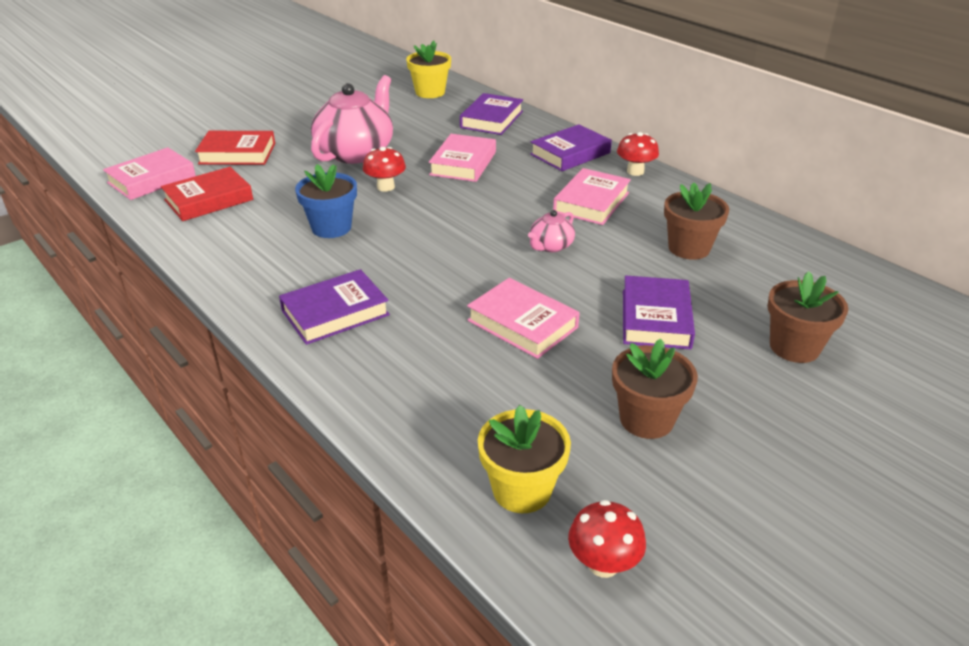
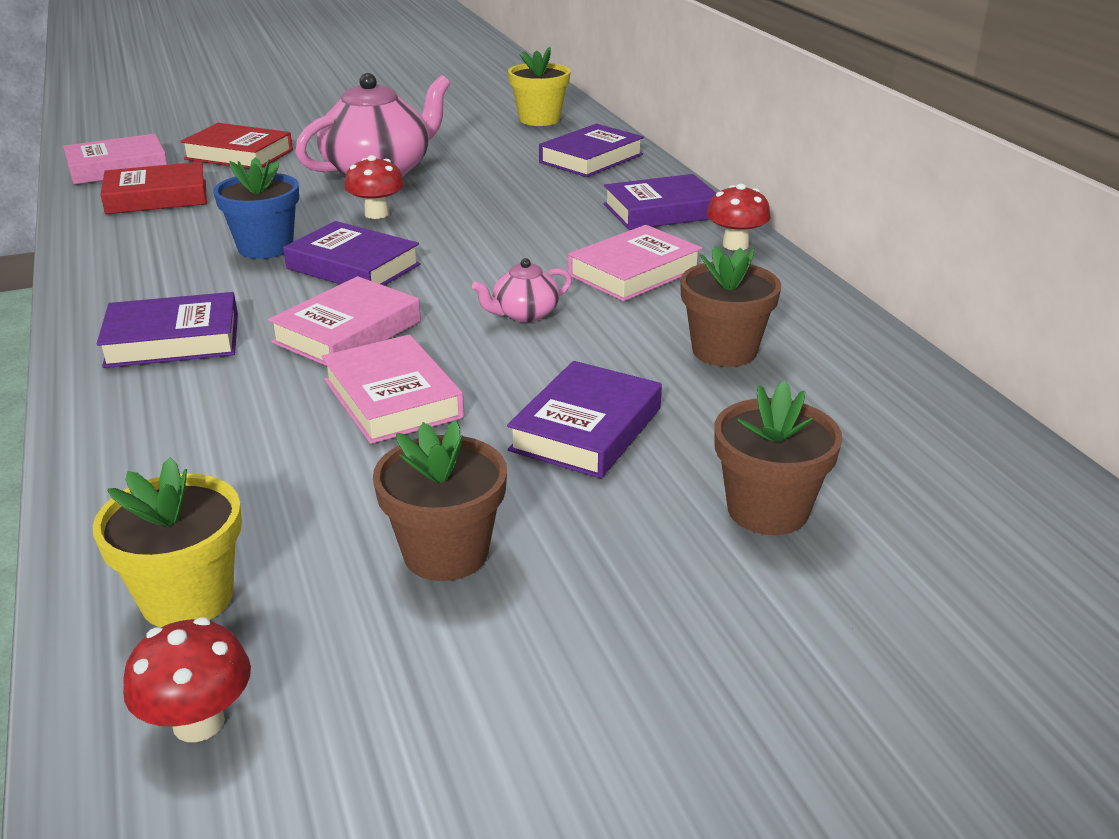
camera: 20 degrees right, 5 degrees down
pink book [429,134,496,182] -> pink book moved to [268,276,421,366]
none -> purple book [283,221,420,285]

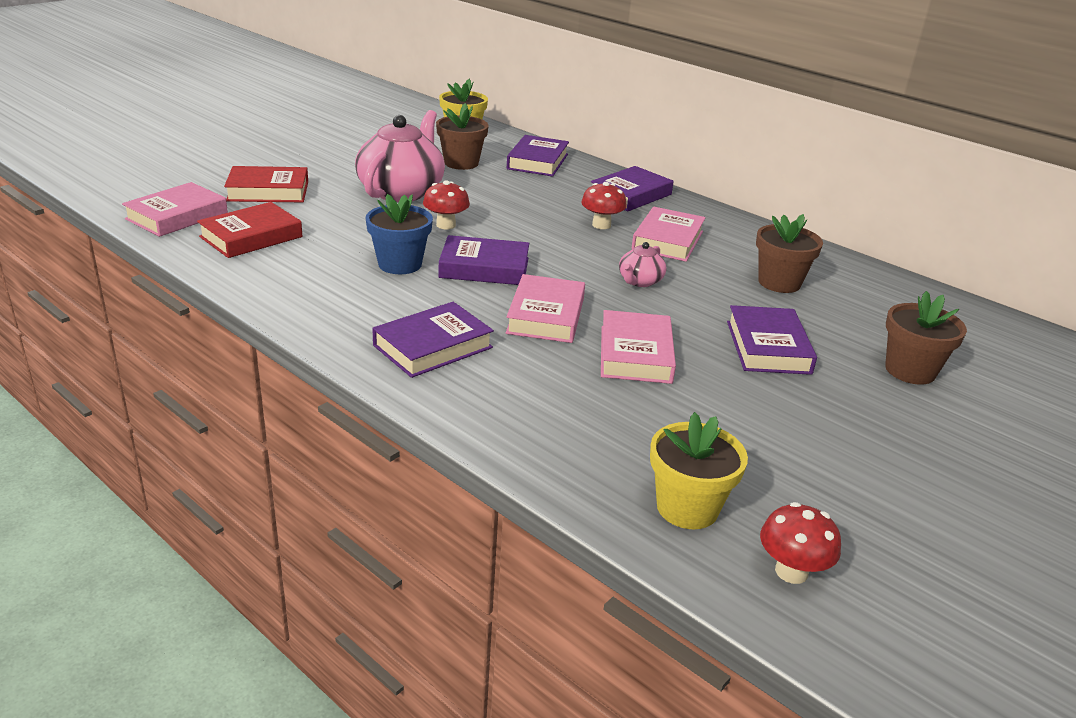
camera: 30 degrees left, 0 degrees up
pink book [321,334,464,444] -> pink book turned 60 degrees clockwise [601,310,676,384]
brown flower pot [373,420,507,581] -> brown flower pot moved to [436,103,489,170]
red mushroom [707,184,770,251] -> red mushroom moved to [581,182,627,229]

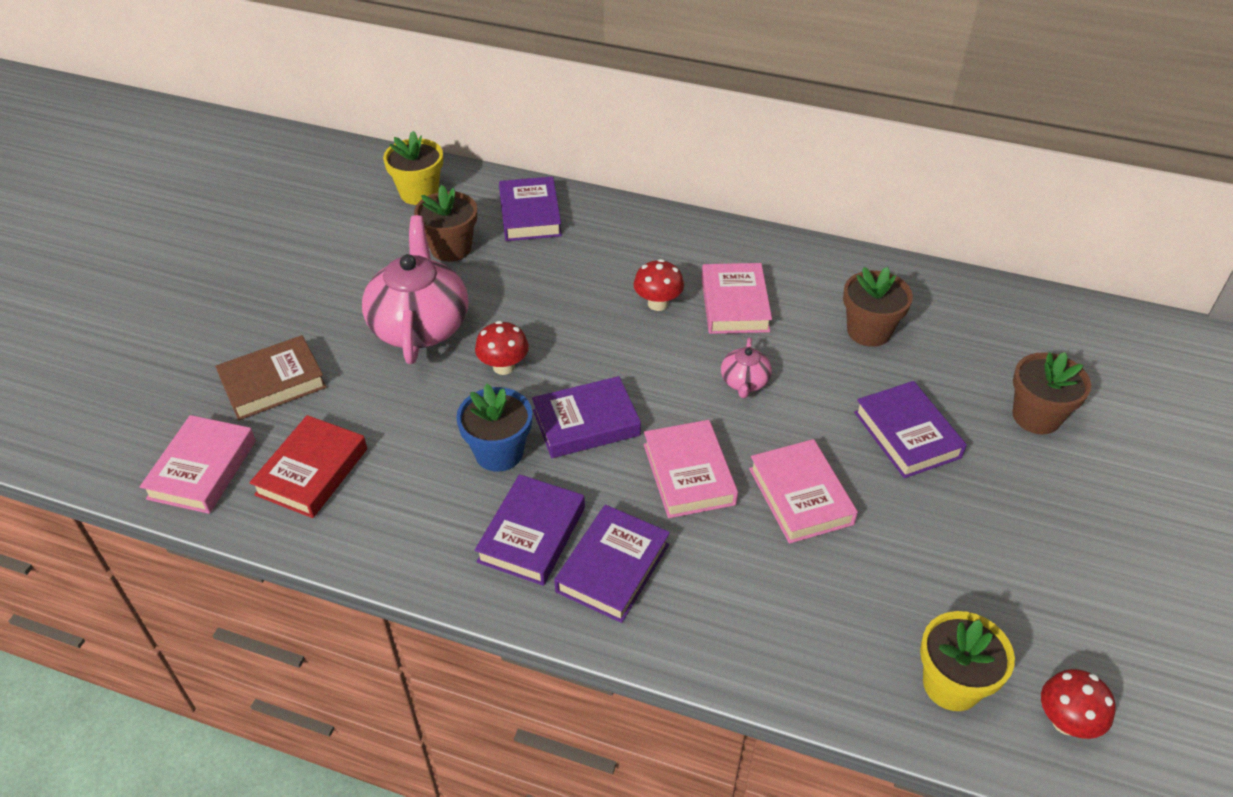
camera: 20 degrees left, 15 degrees up
red book [224,166,308,202] -> brown book [215,335,327,420]
purple book [591,166,673,211] -> purple book moved to [475,474,585,586]

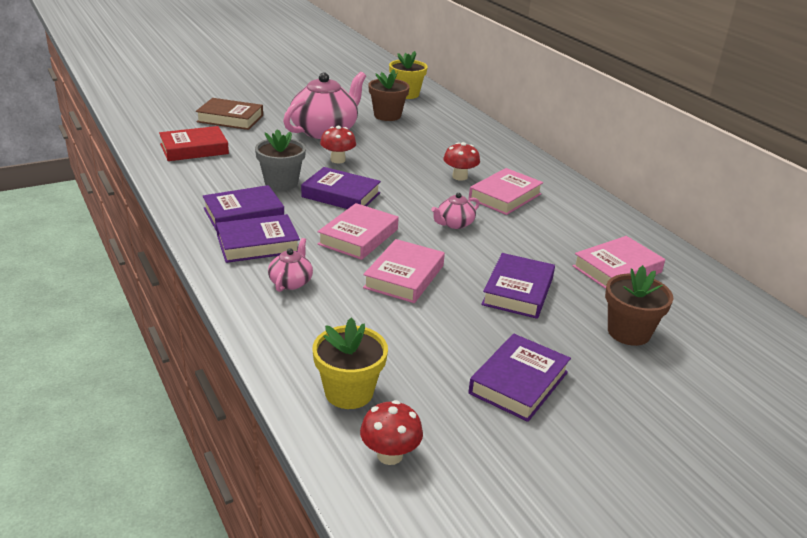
camera: 40 degrees right, 15 degrees down
pink book [140,415,256,514] -> pink book moved to [573,236,665,289]
blue flower pot [456,384,532,472] -> grey flower pot [255,129,306,191]
purple book [499,176,562,241] -> purple book moved to [468,334,571,422]
brown flower pot [843,267,913,347] -> none
none -> pink teapot [268,238,313,292]

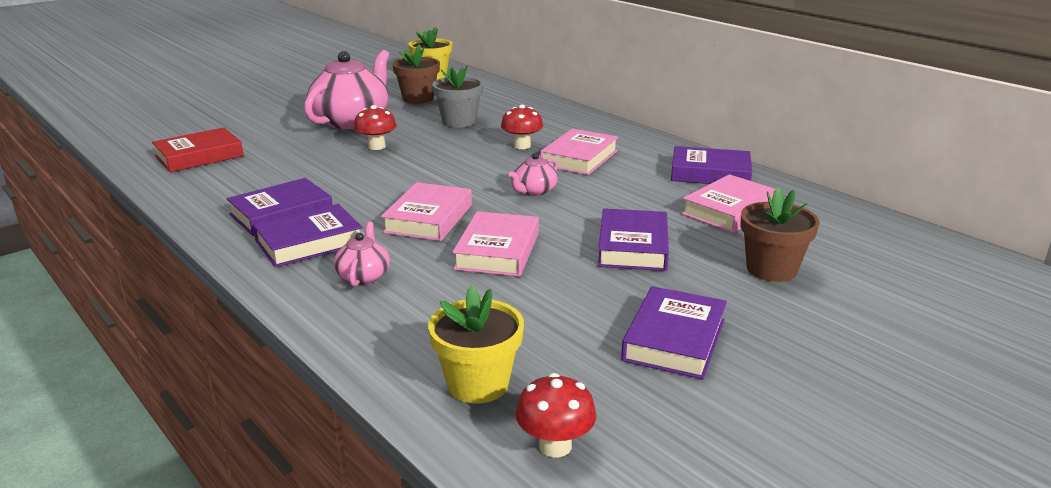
camera: 10 degrees left, 5 degrees down
brown book [196,98,263,130] -> none
grey flower pot [255,129,306,191] -> grey flower pot moved to [432,65,483,127]
purple book [301,167,381,209] -> purple book moved to [671,146,752,184]

